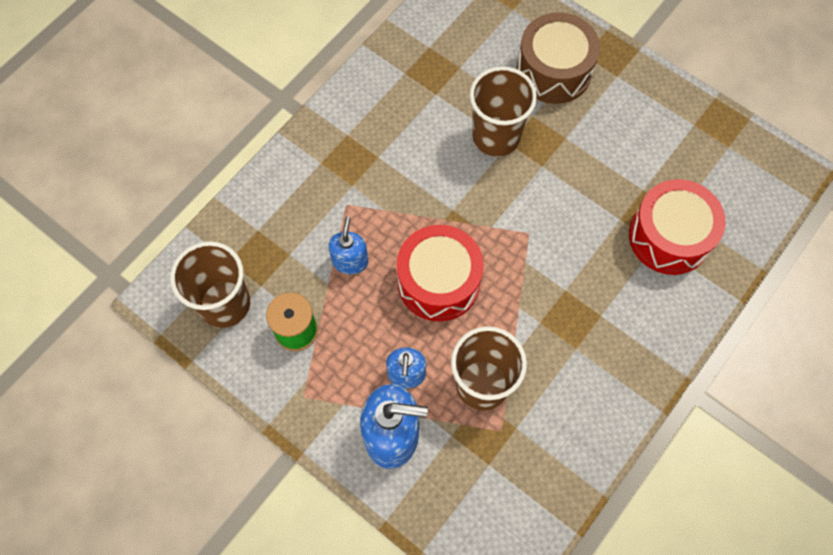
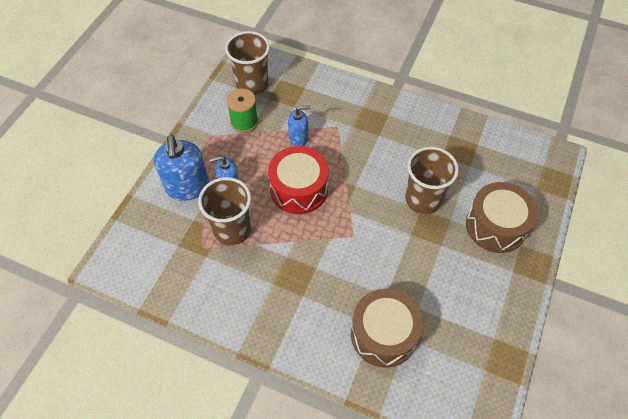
camera: 75 degrees right, 10 degrees down
red drum [629,179,726,275] -> brown drum [351,289,423,367]

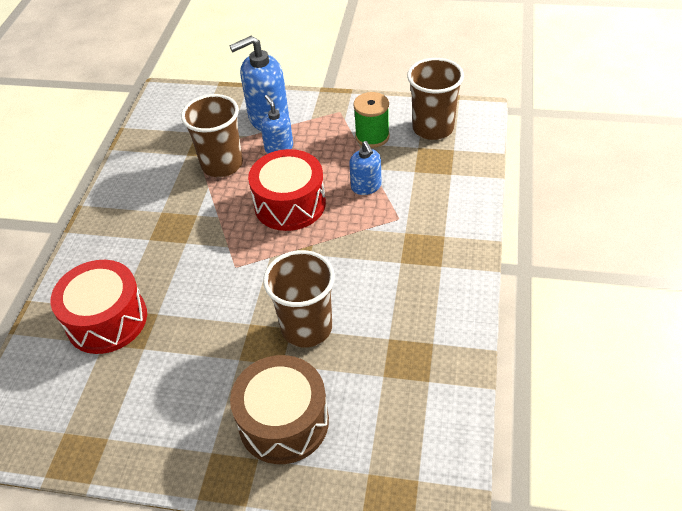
camera: 80 degrees right, 10 degrees down
brown drum [351,289,423,367] -> red drum [50,260,147,354]

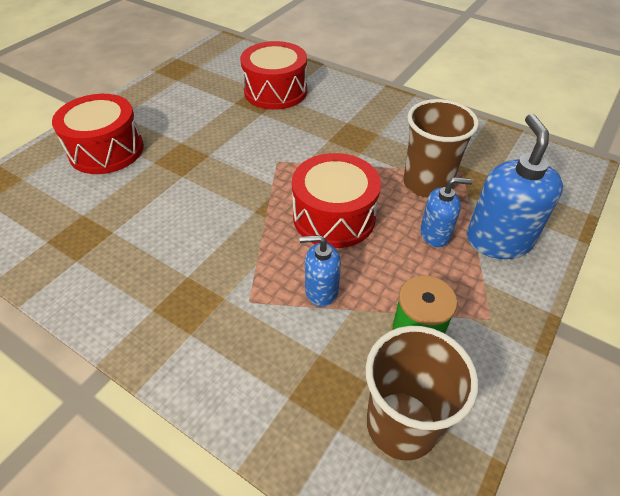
camera: 110 degrees right, 0 degrees up
brown drum [230,355,329,464] -> red drum [52,94,144,174]
brown cup [263,250,335,348] -> none

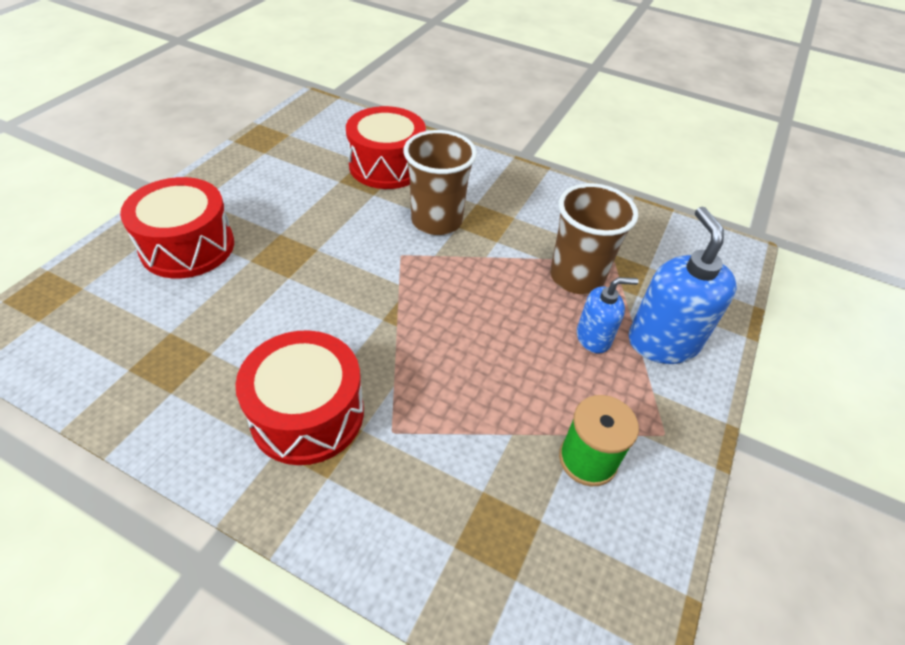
camera: 10 degrees left, 0 degrees up
red drum [292,153,381,248] -> red drum moved to [235,330,364,465]
blue soap dispenser [299,235,341,307] -> none
brown cup [366,326,478,461] -> brown cup moved to [403,130,477,235]

